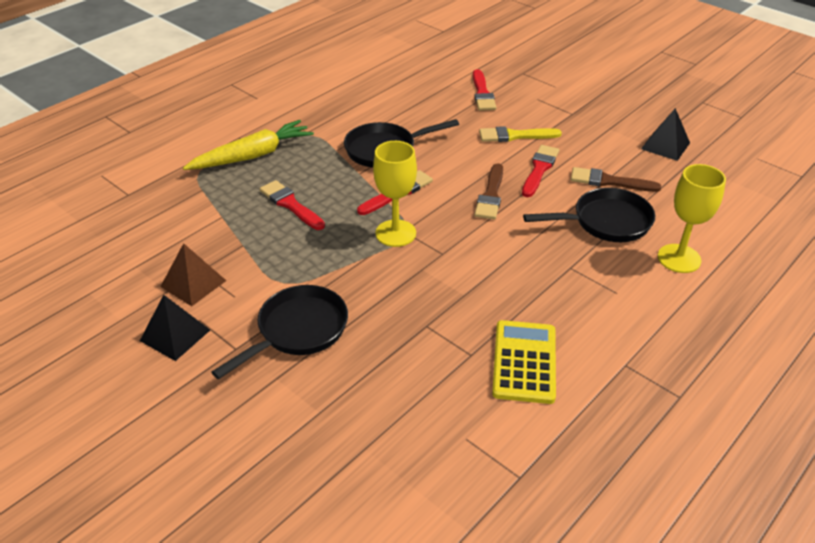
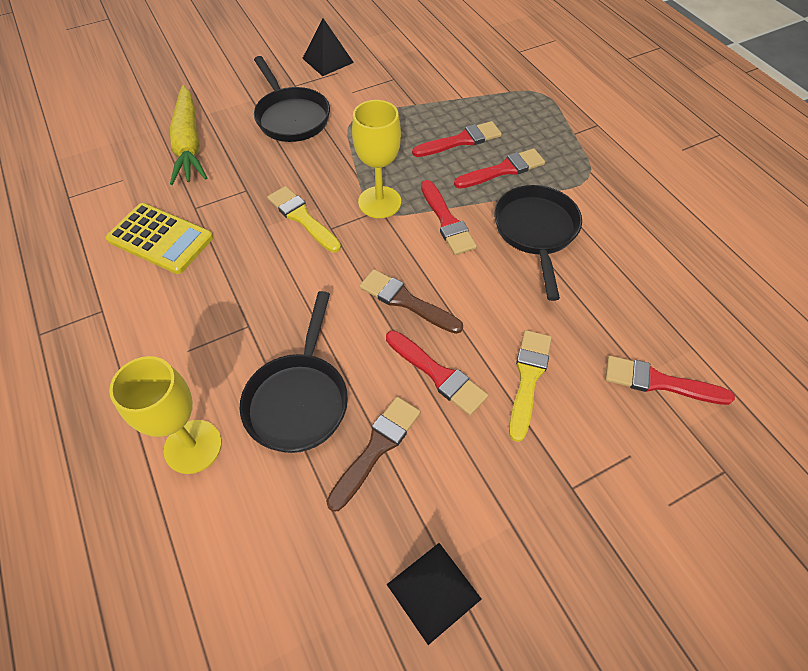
camera: 110 degrees right, 15 degrees up
brown pyramid [160,243,226,306] -> none
yellow carrot [183,120,314,170] -> yellow carrot moved to [170,85,207,185]
none -> yellow brush [267,186,341,253]
none -> red brush [454,148,545,189]

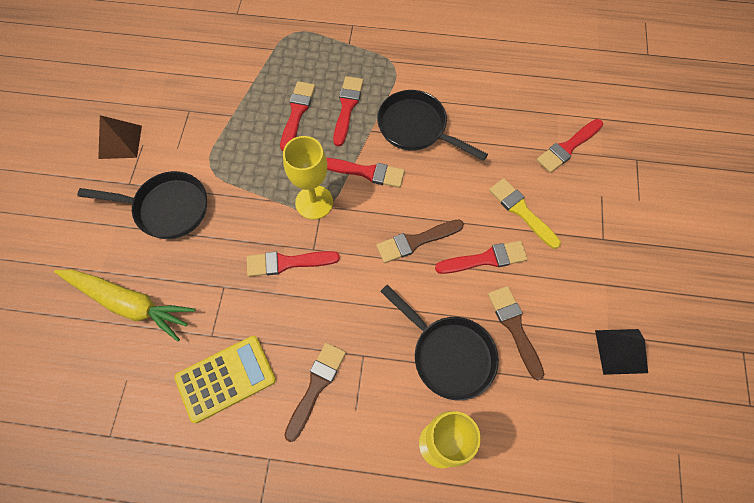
camera: 55 degrees left, 10 degrees up
yellow brush [267,186,341,253] -> red brush [247,251,340,277]
black pyramid [302,18,354,76] -> brown pyramid [98,115,142,159]
none -> brown brush [284,343,346,442]

